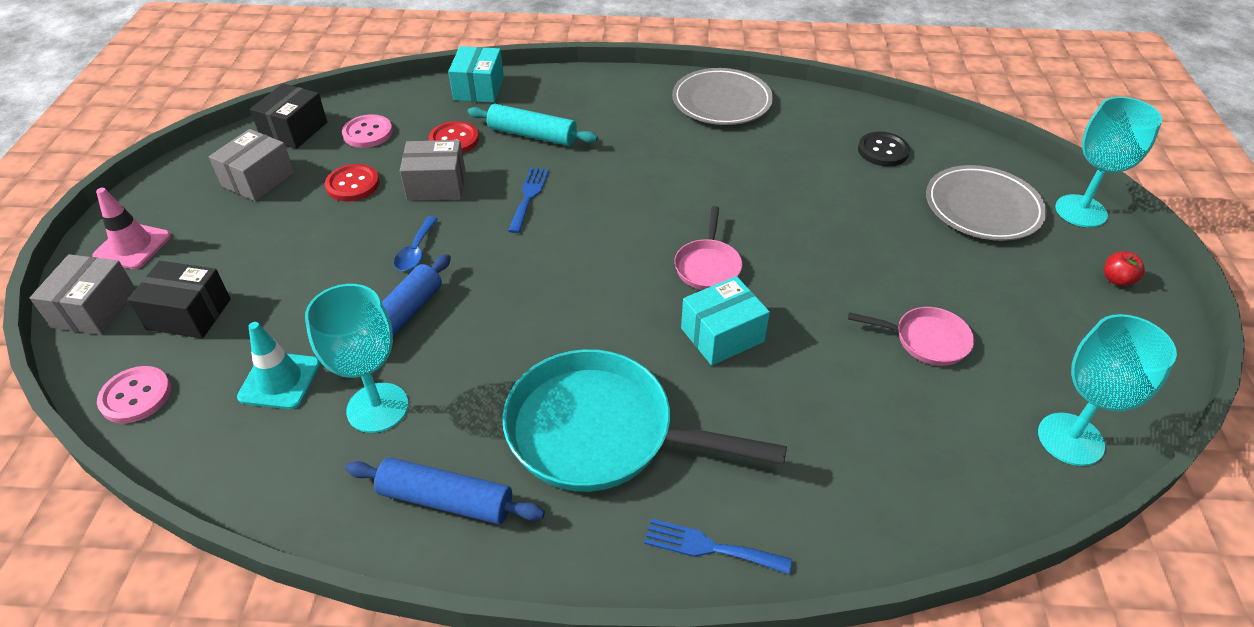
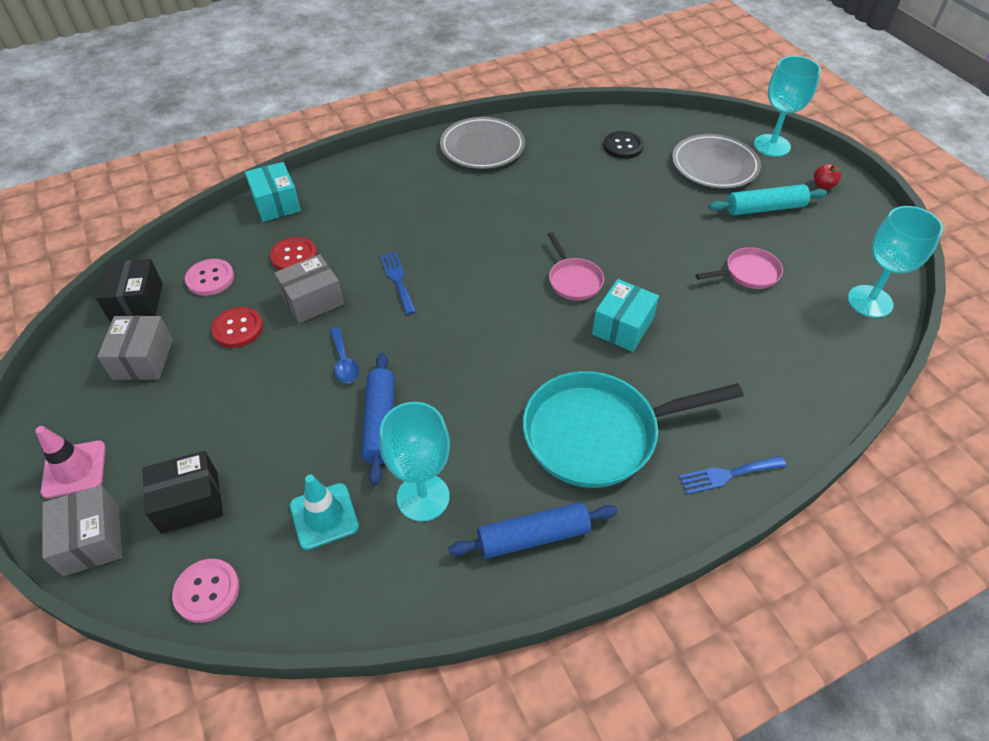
camera: 30 degrees left, 5 degrees up
turquoise rolling pin [468,104,598,146] -> turquoise rolling pin moved to [709,184,827,215]

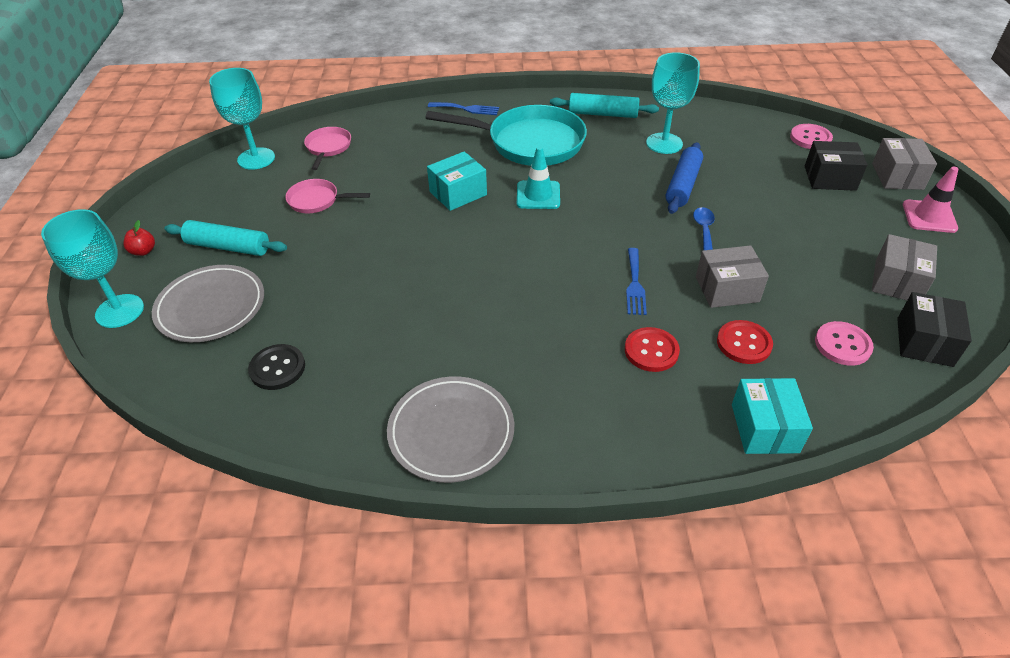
camera: 155 degrees left, 5 degrees down
red button [211,307,263,348] -> red button moved to [625,327,680,372]
turquoise traffic cone [290,475,359,550] -> turquoise traffic cone moved to [517,146,560,209]
blue rolling pin [448,502,618,559] -> turquoise rolling pin [550,93,659,118]
pink pan [547,232,604,301] -> pink pan moved to [304,127,351,170]

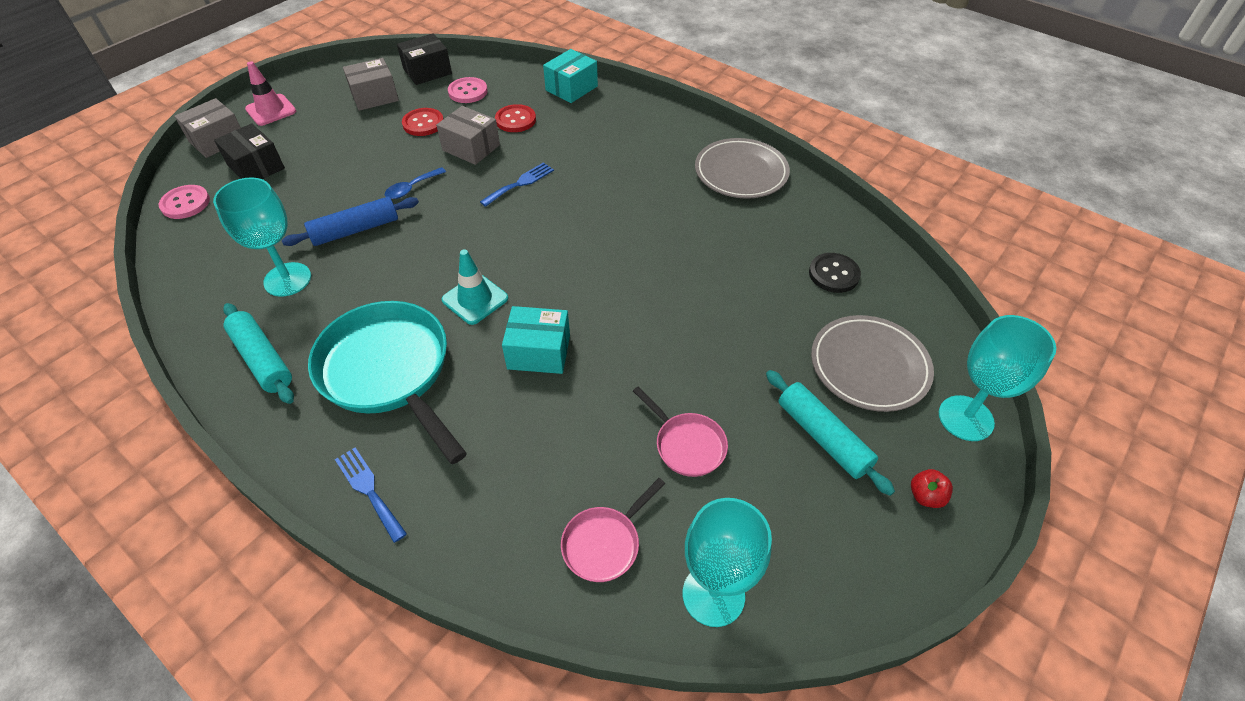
camera: 140 degrees left, 5 degrees up
red button [625,327,680,372] -> red button moved to [402,108,443,136]

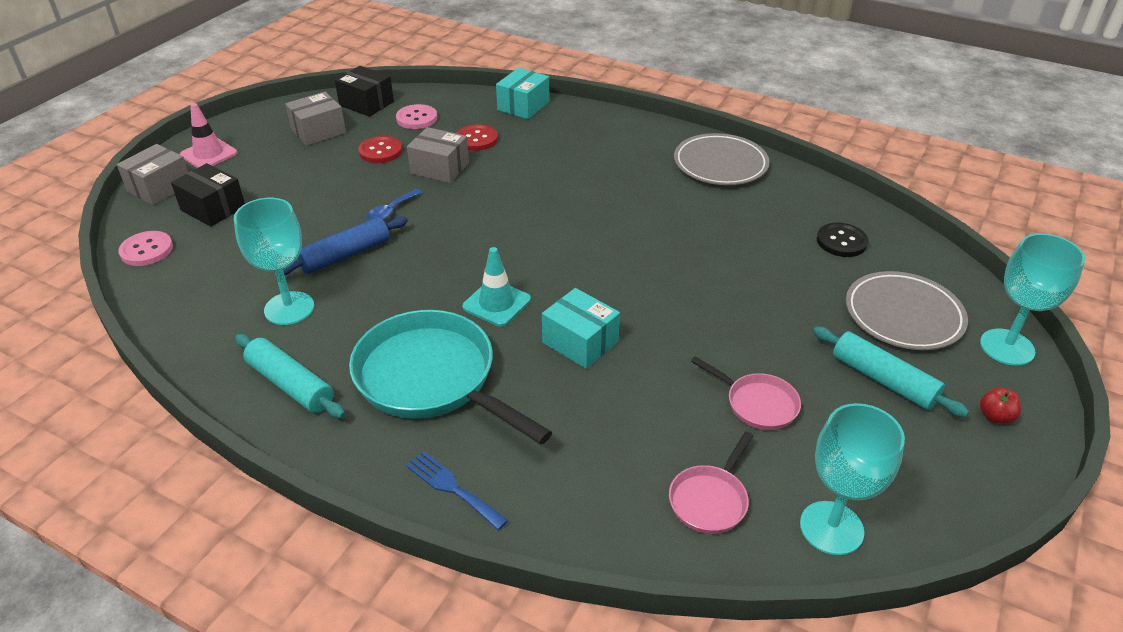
camera: 10 degrees left, 10 degrees down
black box [397,33,452,85] -> black box turned 75 degrees clockwise [335,66,394,117]
blue fork [480,162,554,207] -> none
turquoise box [502,306,570,374] -> turquoise box turned 45 degrees clockwise [542,288,620,369]

